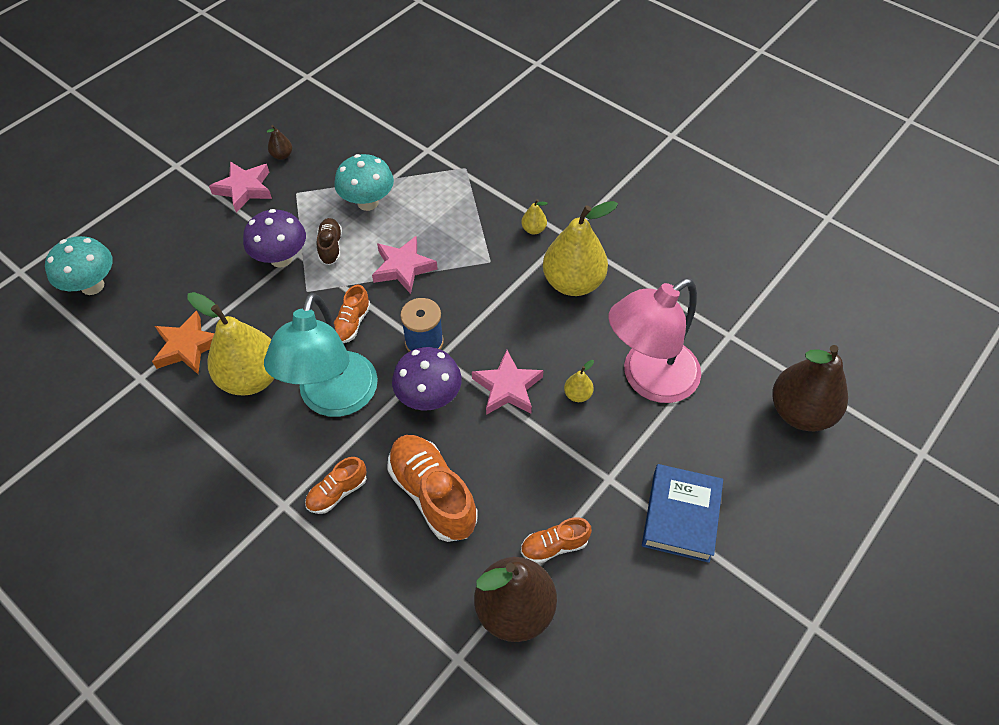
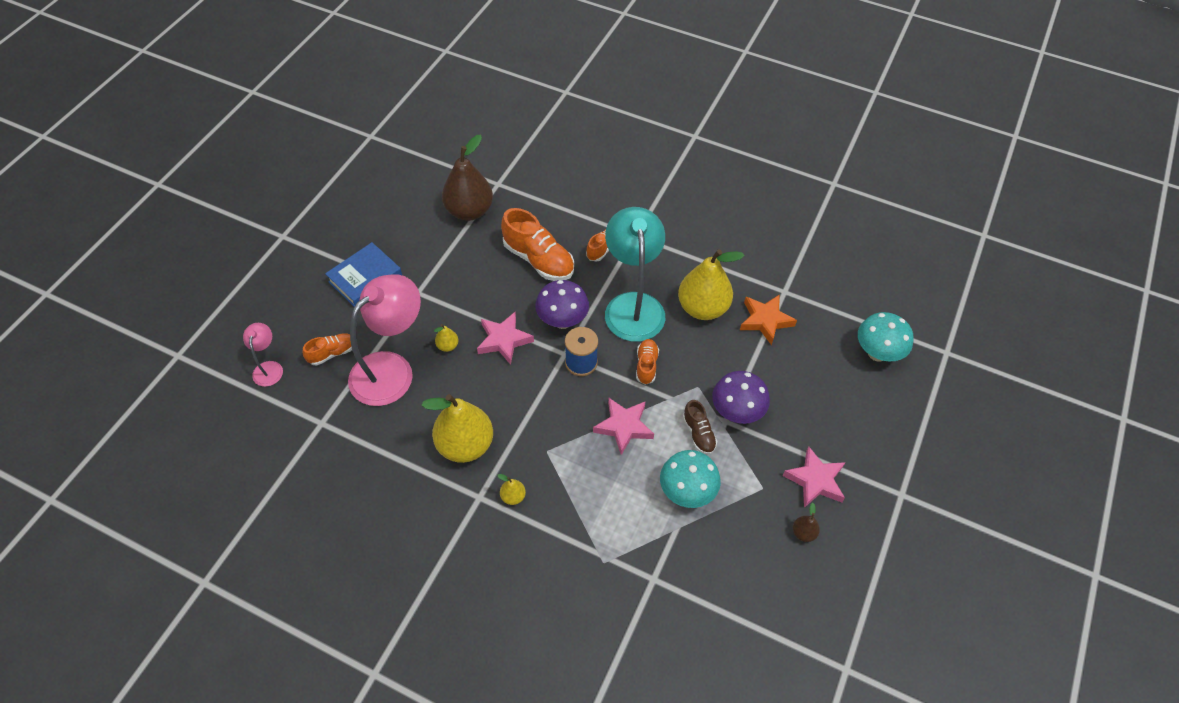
camera: 165 degrees right, 0 degrees up
orange shoe [521,517,592,564] -> orange shoe moved to [303,334,352,366]
blue book [642,464,723,563] -> blue book turned 45 degrees clockwise [325,242,402,307]
brown pear [772,345,848,431] -> pink lamp [243,323,283,387]

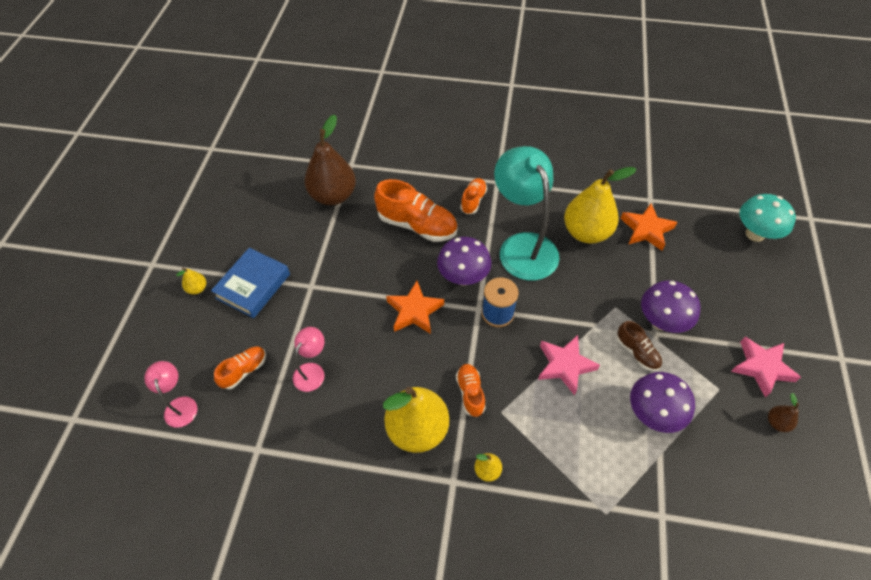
camera: 15 degrees left, 0 degrees up
pink lamp [348,274,421,406] -> pink lamp [293,327,325,392], size x0.47
yellow pear [434,324,459,352] -> yellow pear moved to [176,268,206,294]
pink star [477,312,534,365] -> orange star [386,281,444,334]
orange shoe [636,339,659,385] -> orange shoe moved to [456,364,486,417]
turquoise mushroom [660,450,721,508] -> purple mushroom [630,372,695,433]

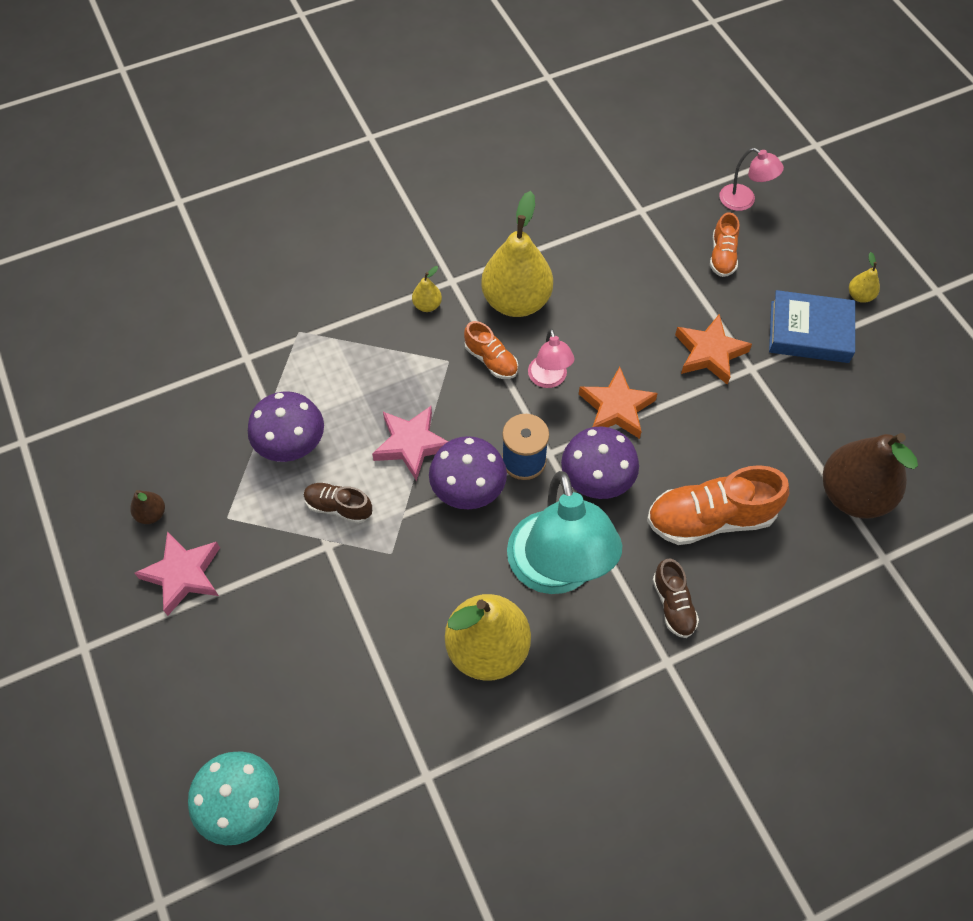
camera: 145 degrees right, 5 degrees up
blue book [211,248,290,318] -> blue book turned 75 degrees counterclockwise [769,290,855,363]
pink lamp [293,327,325,392] -> pink lamp moved to [528,328,575,388]
orange shoe [460,178,487,214] -> brown shoe [653,559,699,638]
turquoise lamp [494,146,560,280] -> turquoise lamp turned 45 degrees clockwise [507,471,622,594]
orange star [620,203,677,251] -> orange star moved to [675,314,752,385]
purple mushroom [641,280,700,333] -> purple mushroom moved to [429,436,507,510]

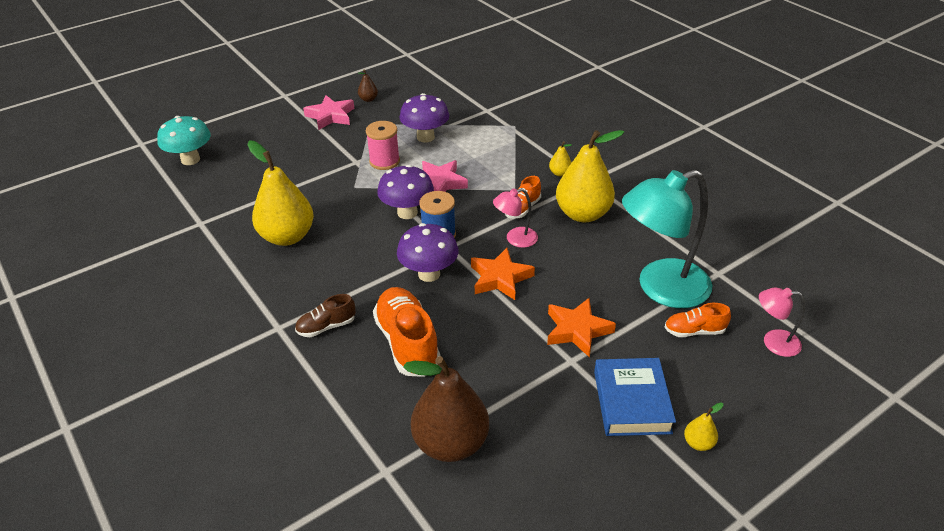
camera: 80 degrees right, 20 degrees down
brown shoe [304,483,372,524] -> pink spool [366,121,400,170]
turquoise lamp [507,471,622,594] -> turquoise lamp moved to [622,170,712,308]
pink lamp [719,148,784,211] -> pink lamp turned 75 degrees clockwise [759,288,805,357]

